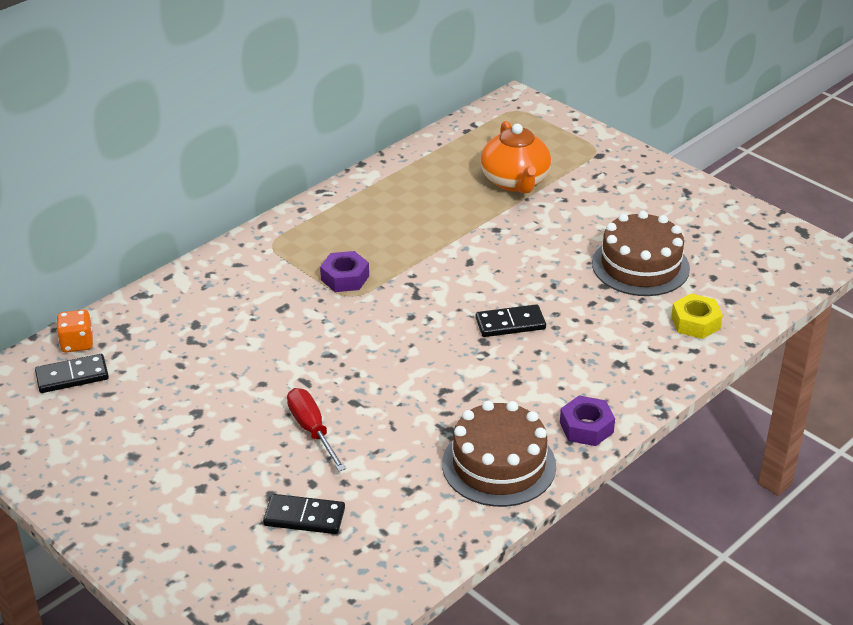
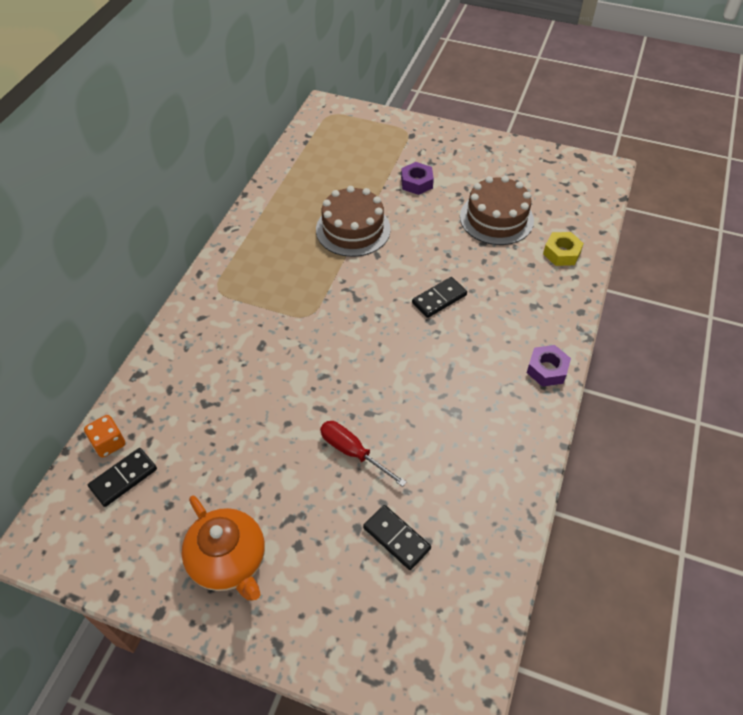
camera: 25 degrees left, 15 degrees up
black domino [263,494,345,534] -> black domino turned 60 degrees clockwise [363,505,431,570]
purple nut [320,251,369,292] -> purple nut moved to [401,162,434,195]
brown cake [442,401,556,507] -> brown cake moved to [316,186,391,257]
orange teapot [481,121,551,193] -> orange teapot moved to [181,496,265,600]

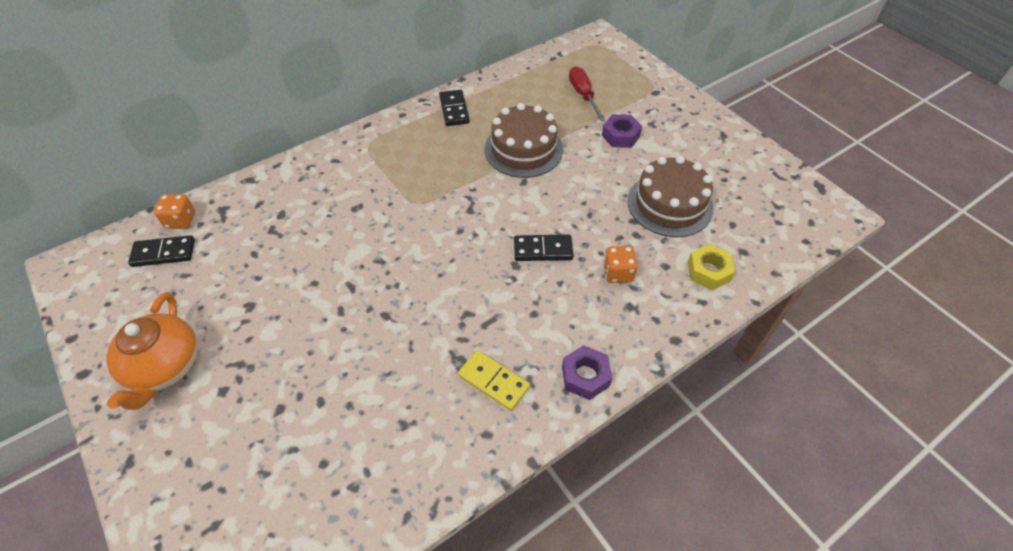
camera: 35 degrees right, 0 degrees up
red screwdriver [320,421,407,487] -> red screwdriver moved to [569,66,605,121]
black domino [363,505,431,570] -> black domino moved to [439,90,470,126]
none -> yellow domino [458,350,530,411]
none -> orange dice [603,246,638,283]

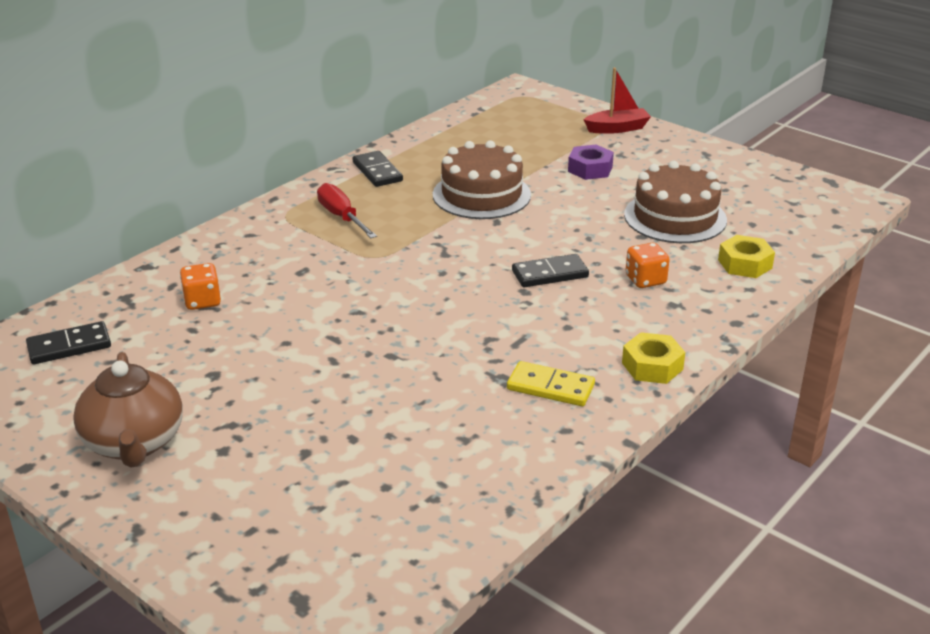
camera: 15 degrees left, 20 degrees down
orange teapot [106,292,198,410] -> brown teapot [73,352,183,468]
orange dice [154,194,195,229] -> orange dice moved to [180,263,221,310]
purple nut [562,345,612,400] -> yellow nut [622,332,685,384]
red screwdriver [569,66,605,121] -> red screwdriver moved to [317,183,377,238]
none -> red boat [584,68,651,134]

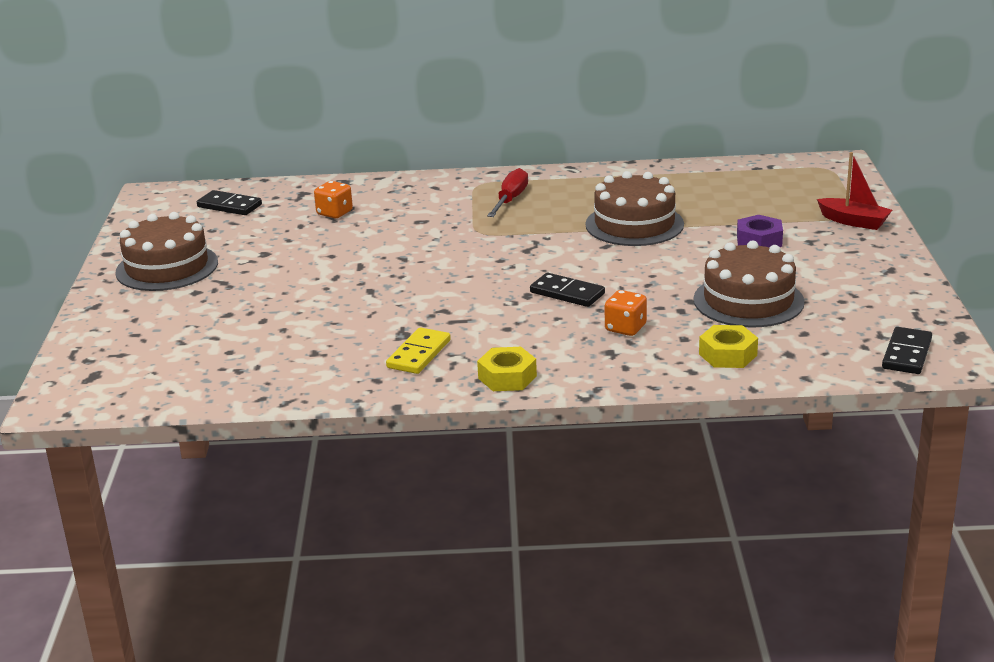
camera: 50 degrees right, 5 degrees down
brown teapot [73,352,183,468] -> brown cake [116,212,218,291]
black domino [353,151,403,187] -> black domino moved to [882,327,932,374]
yellow domino [507,361,595,406] -> yellow domino turned 45 degrees clockwise [386,327,451,374]

